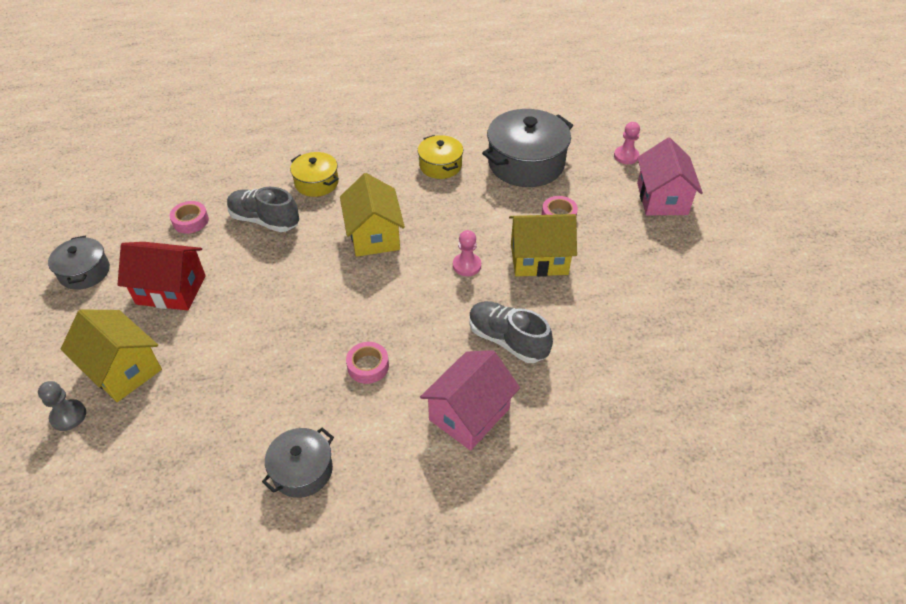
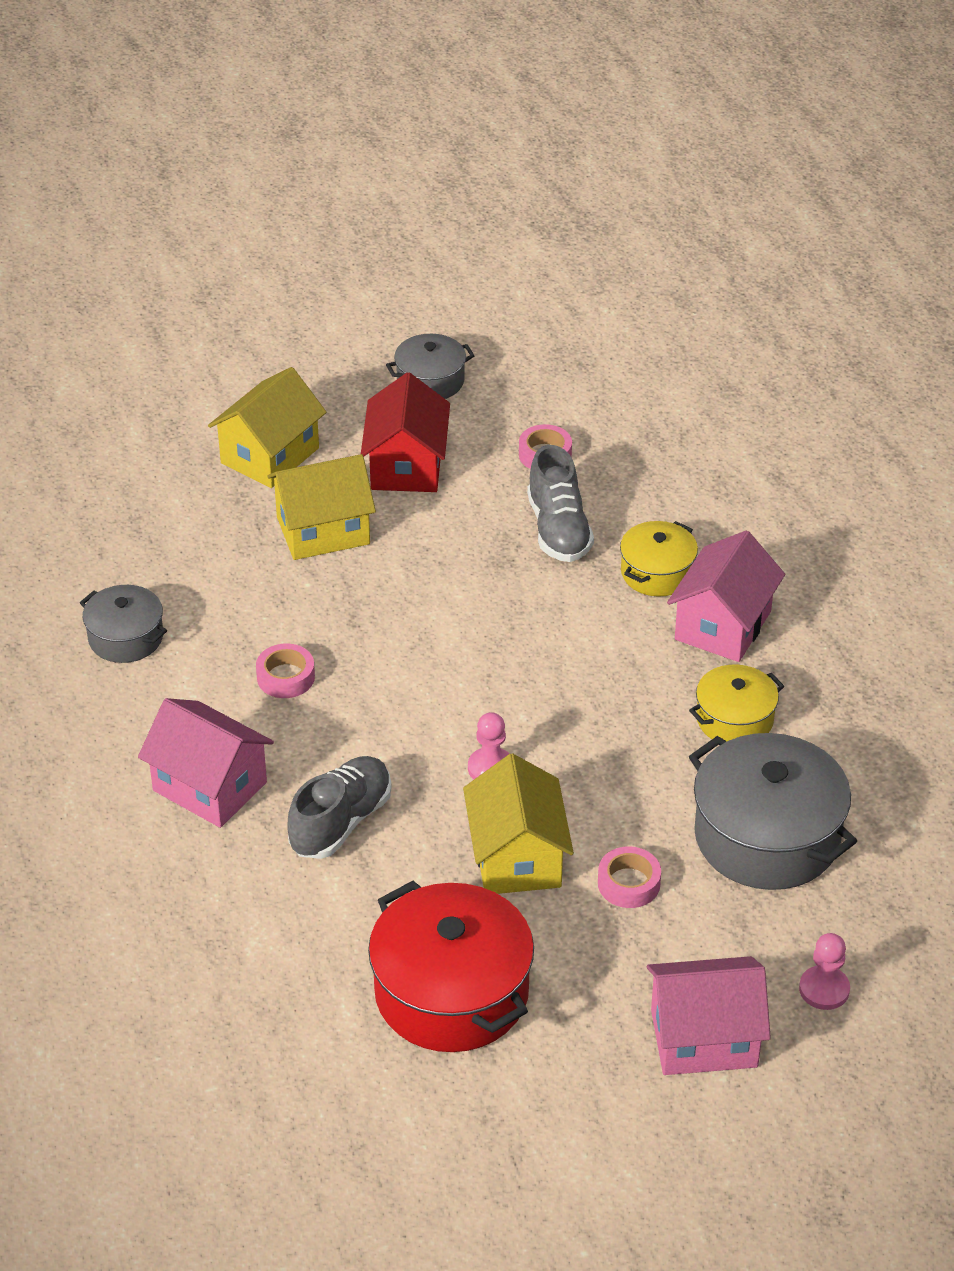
camera: 85 degrees right, 5 degrees down
grey pawn [38,381,86,431] -> none
grey shoe [227,187,299,232] -> grey shoe turned 150 degrees clockwise [527,445,594,562]
yellow house [340,173,405,257] -> yellow house moved to [267,454,376,560]
none -> red pot [368,881,534,1052]
none -> pink house [667,531,785,662]

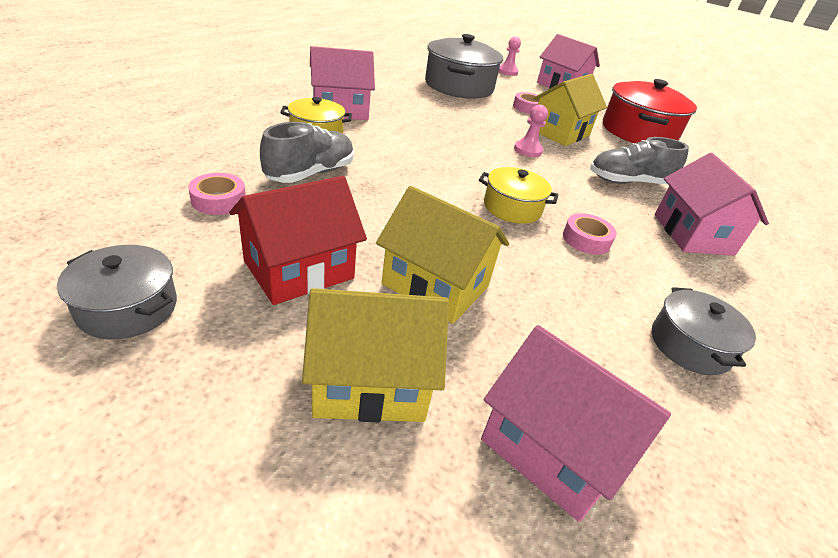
camera: 135 degrees left, 5 degrees down
yellow pot [689,664,784,741] -> yellow pot moved to [479,167,558,224]
none -> pink house [481,325,671,522]

